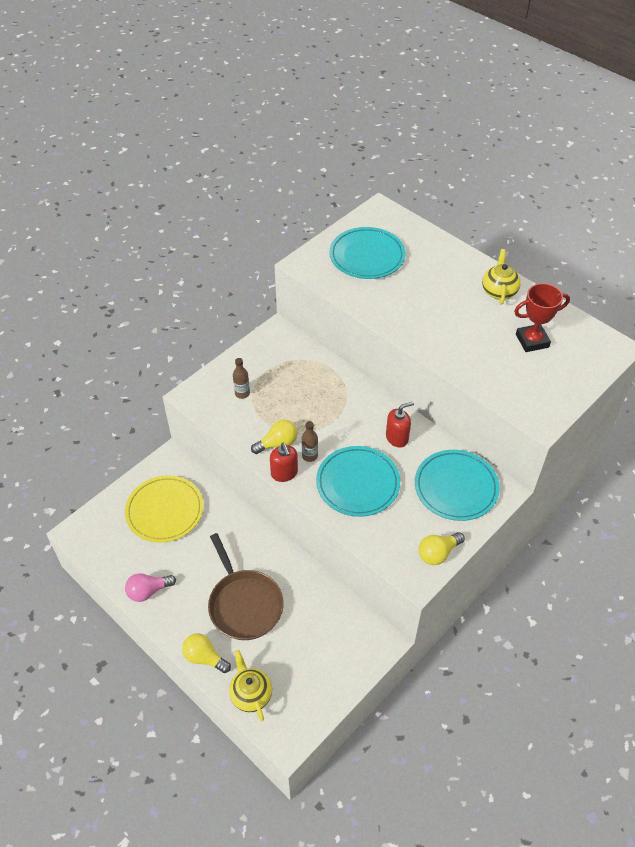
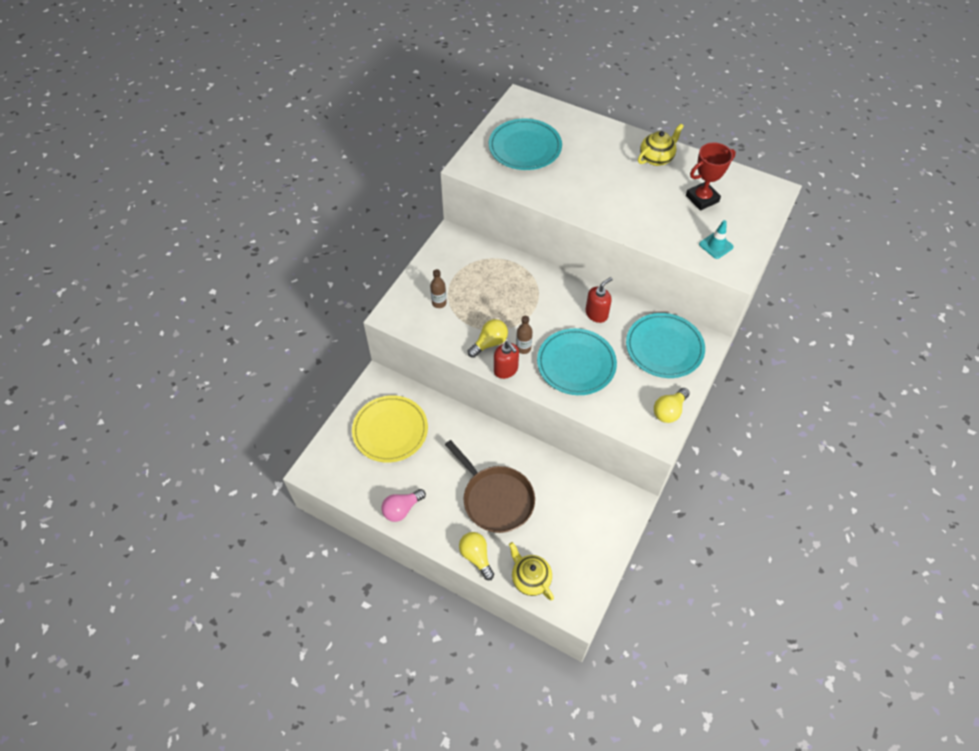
camera: 15 degrees left, 5 degrees up
yellow light bulb [182,633,231,673] -> yellow light bulb turned 45 degrees clockwise [459,532,494,580]
yellow teapot [482,249,521,304] -> yellow teapot turned 60 degrees clockwise [638,124,684,166]
none -> turquoise traffic cone [699,220,734,259]

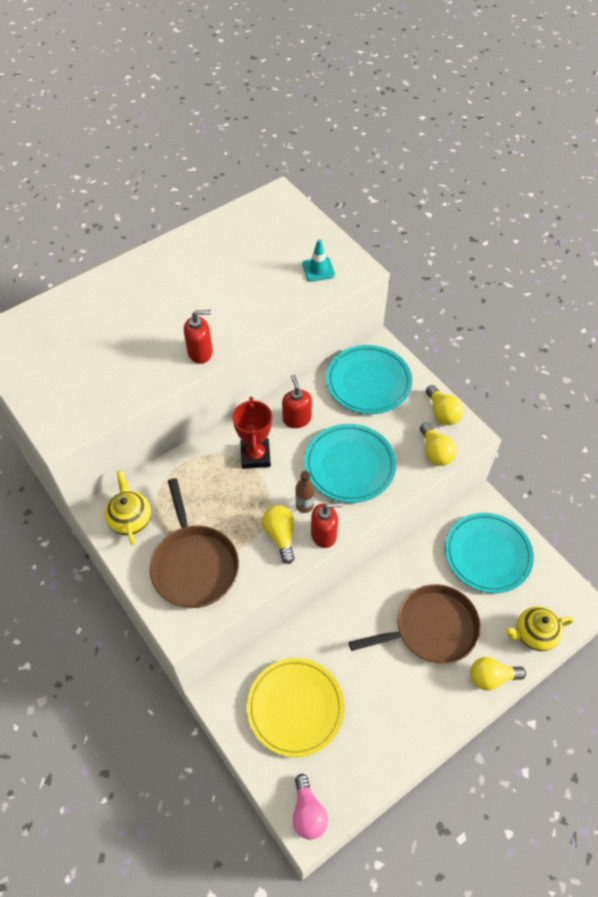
camera: 65 degrees left, 0 degrees up
pink light bulb [381,489,426,522] -> pink light bulb moved to [293,774,328,839]
brown bottle [430,269,447,308] -> brown pan [150,478,239,608]
turquoise plate [489,118,562,170] -> turquoise plate moved to [445,513,534,593]
yellow teapot [638,124,684,166] -> yellow teapot moved to [105,470,151,545]
red trophy [686,142,736,211] -> red trophy moved to [233,397,272,469]
none -> red soap dispenser [184,310,213,364]
none -> yellow light bulb [420,423,457,466]

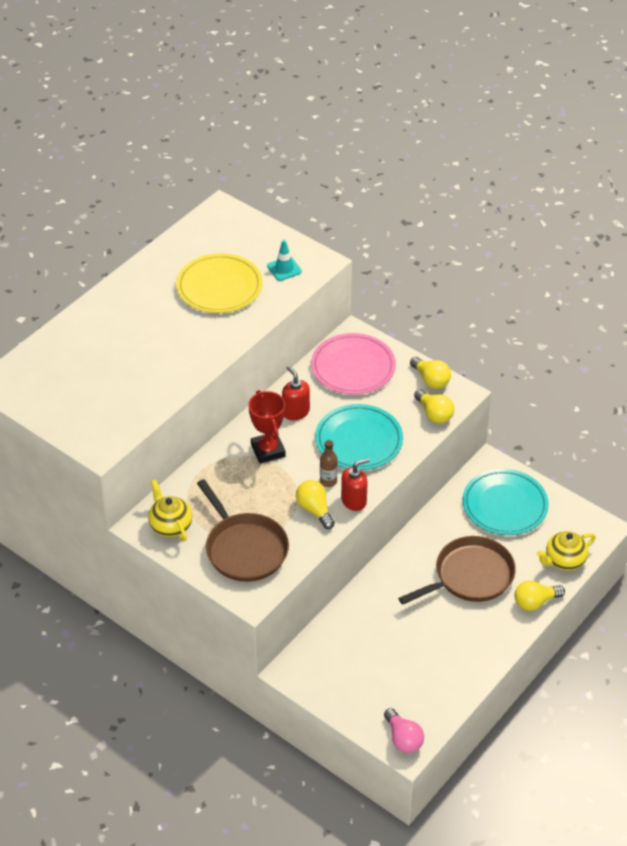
camera: 15 degrees left, 10 degrees down
red soap dispenser [184,310,213,364] -> none
yellow plate [247,658,345,757] -> yellow plate moved to [176,253,263,313]
turquoise plate [326,345,412,414] -> pink plate [311,333,396,394]

